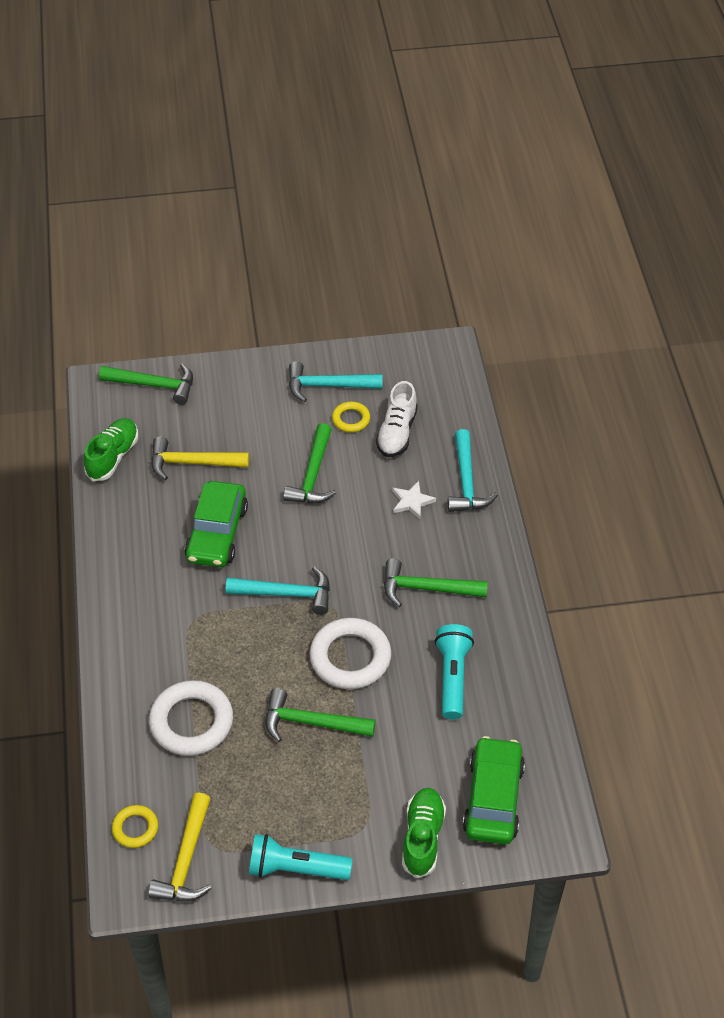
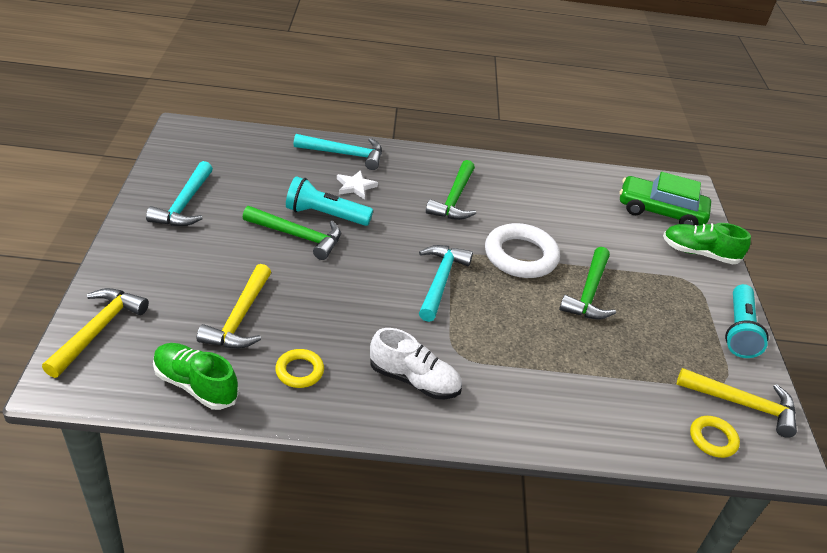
camera: 85 degrees left, 10 degrees down
green hammer [99,363,193,405] -> yellow hammer [42,288,149,378]
white ring [149,680,233,756] -> none
green car [185,481,248,567] -> none
yellow ring [332,402,370,432] -> yellow ring moved to [275,349,324,388]
white shoe [376,381,418,457] -> white shoe moved to [370,328,462,399]
turquoise flashlight [435,624,474,720] -> turquoise flashlight moved to [286,176,373,226]

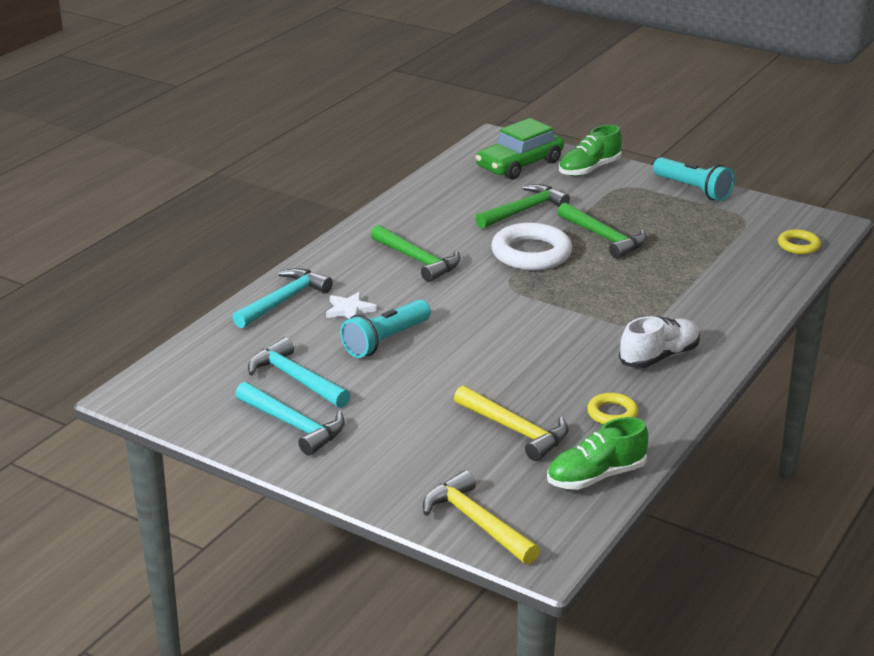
camera: 55 degrees left, 10 degrees down
green hammer [243,206,341,260] -> green hammer moved to [475,184,570,228]
turquoise hammer [419,245,473,322] -> turquoise hammer moved to [248,337,350,408]
yellow hammer [677,368,797,438] -> none

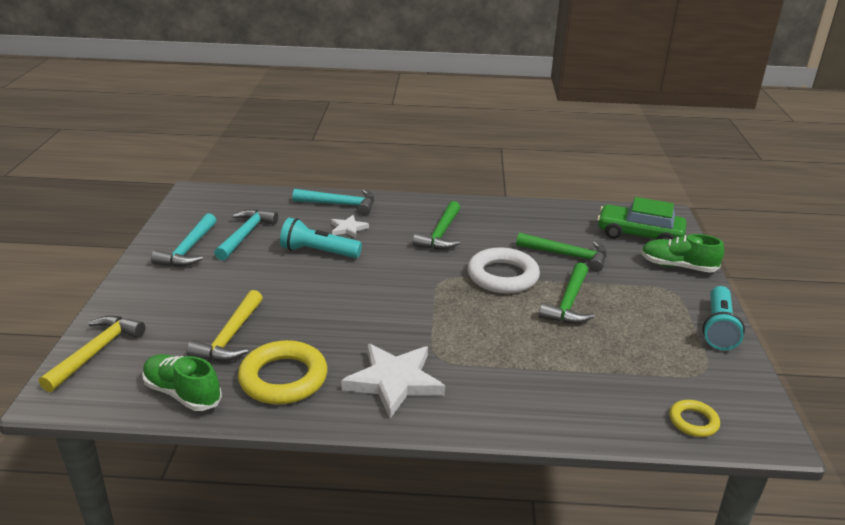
camera: 60 degrees right, 0 degrees up
yellow ring [587,393,638,425] -> yellow ring [238,340,328,404], size x1.89
white shoe [619,316,700,368] -> white star [341,344,445,418]

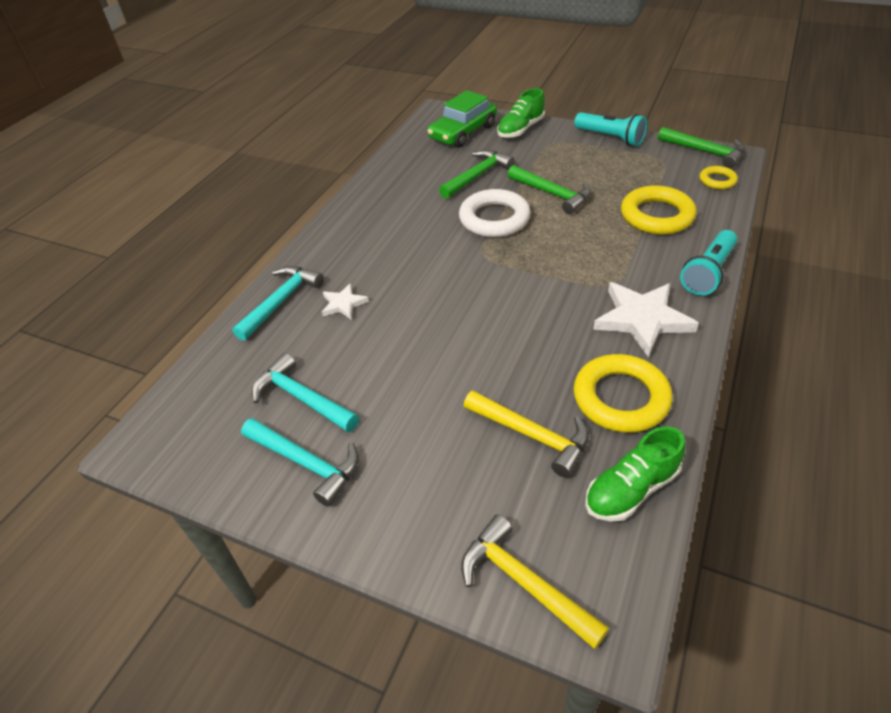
camera: 65 degrees left, 15 degrees up
turquoise flashlight [280,218,362,258] -> turquoise flashlight moved to [680,230,737,296]
green hammer [412,201,460,250] -> green hammer moved to [658,127,745,169]
none -> yellow ring [621,185,697,235]

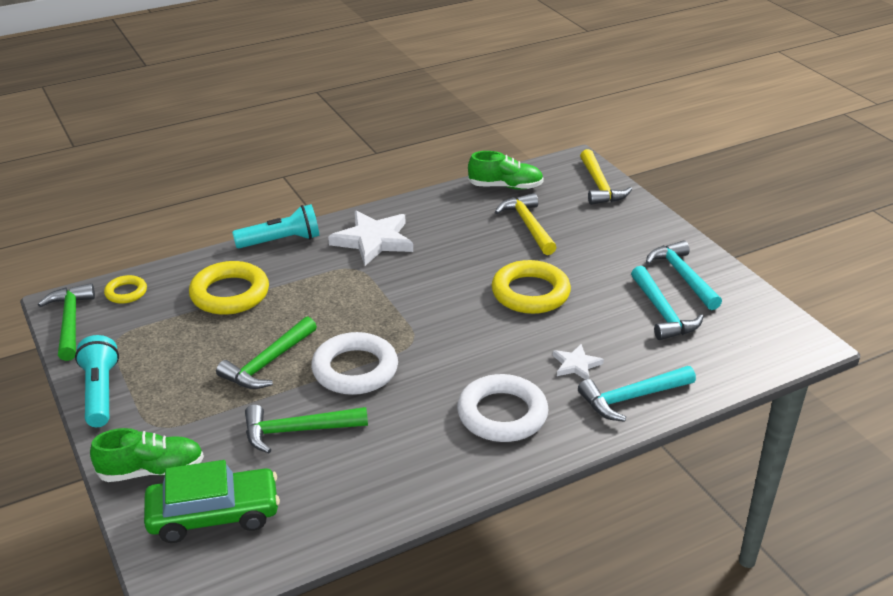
camera: 145 degrees left, 10 degrees down
green hammer [508,165,591,214] -> green hammer turned 135 degrees counterclockwise [216,316,317,389]
yellow ring [574,354,672,433] -> yellow ring moved to [492,260,571,314]
none -> white ring [457,374,549,442]

